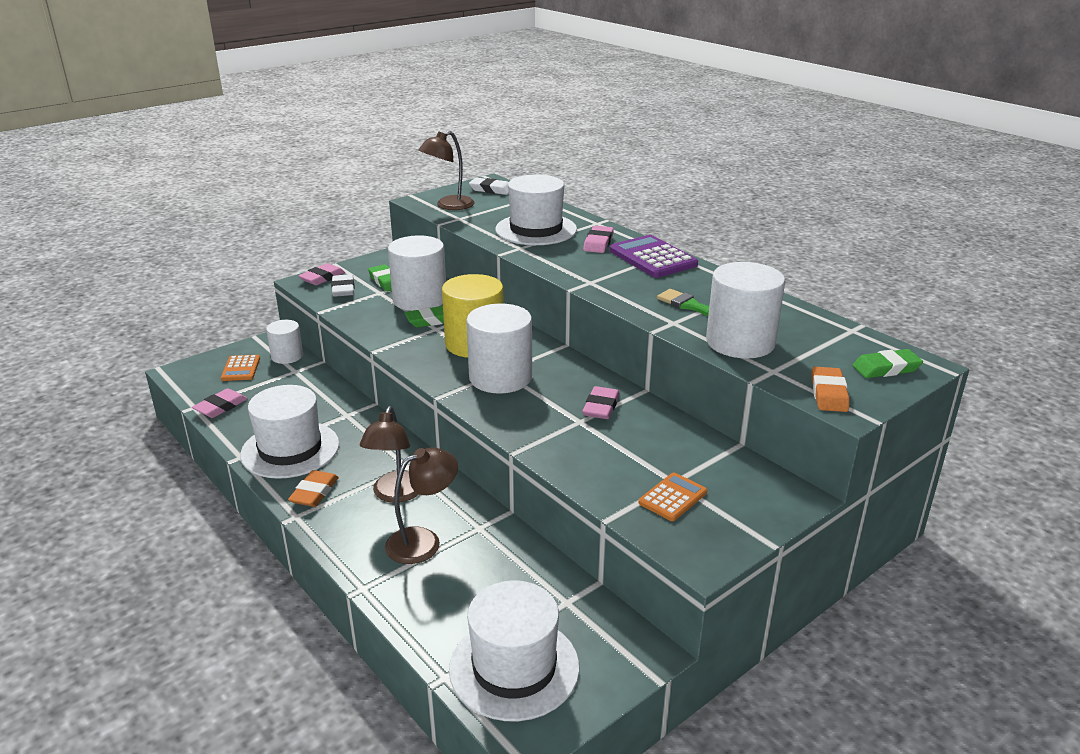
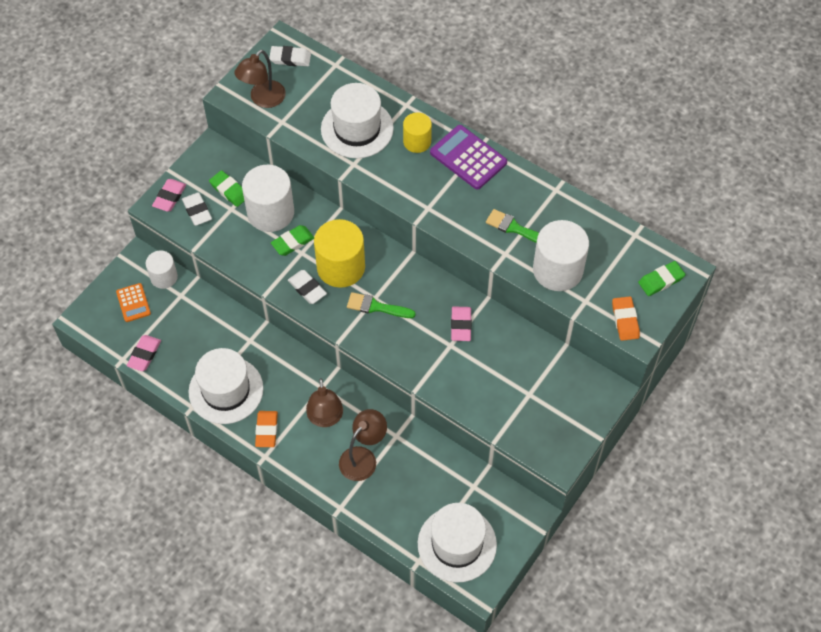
camera: 15 degrees left, 30 degrees up
white cylinder [466,303,532,394] -> green brush [347,292,416,318]
pink eraser [583,226,614,253] -> yellow cylinder [403,112,432,153]
orange calculator [639,473,707,521] -> none
none -> white eraser [288,270,327,304]

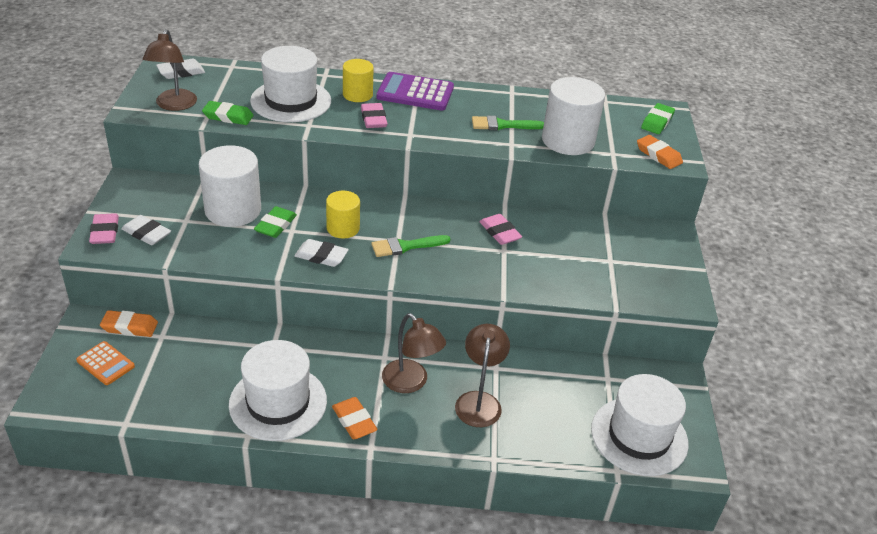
camera: 35 degrees left, 20 degrees down
pink eraser [127,335,161,371] -> pink eraser moved to [361,103,388,128]
white cylinder [146,251,178,289] -> orange eraser [100,310,158,337]
green eraser [209,170,244,207] -> green eraser moved to [202,101,254,125]
yellow cylinder [314,219,365,288] -> yellow cylinder [326,191,360,239], size x0.59

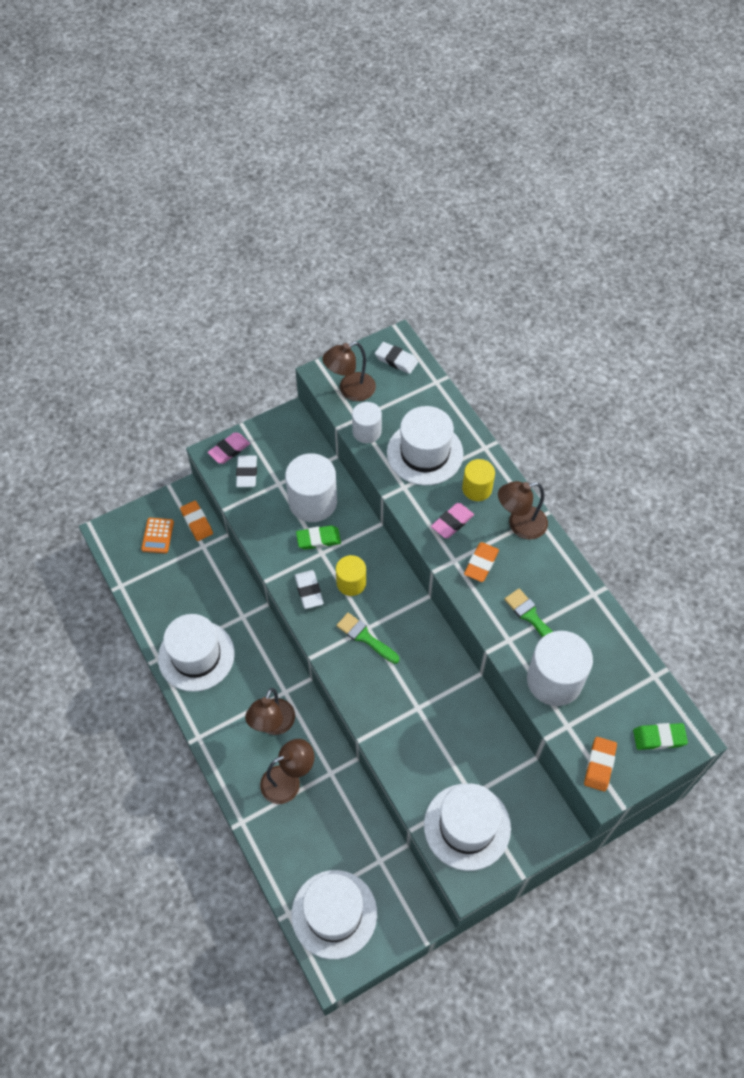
camera: 60 degrees right, 20 degrees up
green eraser [202,101,254,125] -> white cylinder [352,402,382,443]
orange eraser [332,397,378,439] -> orange eraser moved to [464,542,499,582]
purple calculator [376,72,454,110] -> brown lamp [498,481,548,540]
pink eraser [479,214,522,245] -> none
none -> white hat [424,784,511,871]

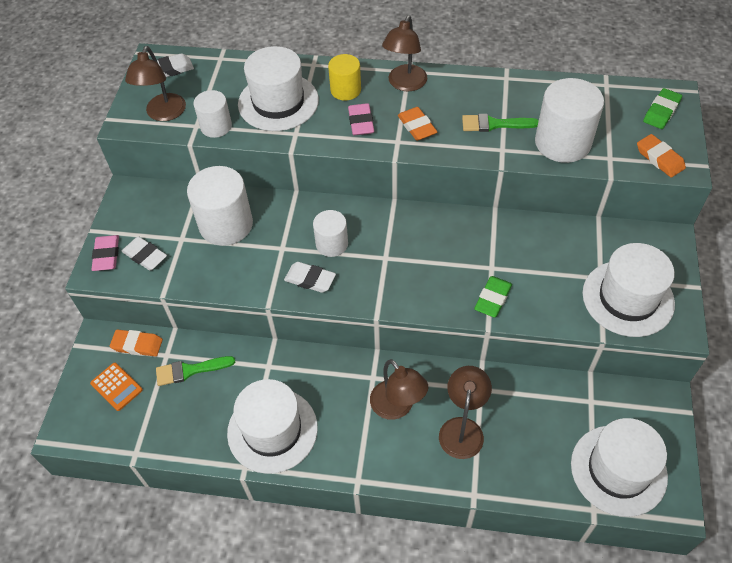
camera: 50 degrees left, 5 degrees down
green eraser [296,525,341,550] -> green eraser moved to [474,276,512,318]
yellow cylinder [336,555,366,596] -> white cylinder [313,210,348,257]
green brush [336,613,399,664] -> green brush moved to [156,356,235,386]

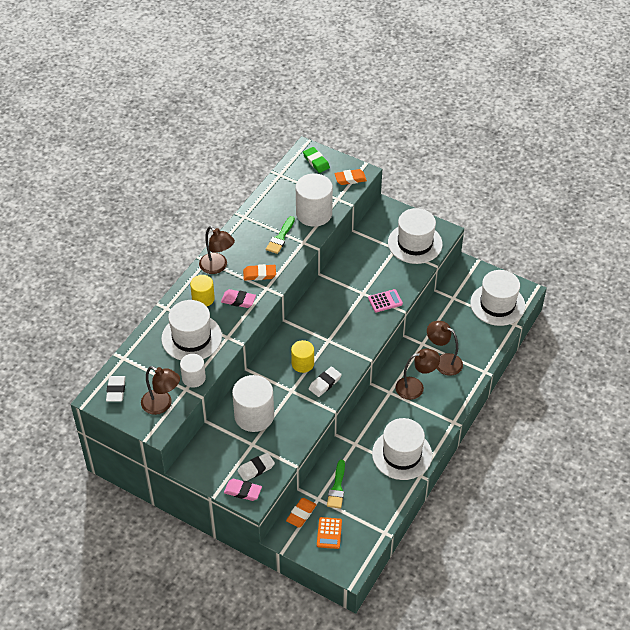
camera: 70 degrees left, 5 degrees down
orange calculator [90,363,143,411] -> orange calculator turned 120 degrees clockwise [317,517,342,549]
white cylinder [313,210,348,257] -> yellow cylinder [291,340,314,373]
green eraser [474,276,512,318] -> pink calculator [368,289,403,312]

